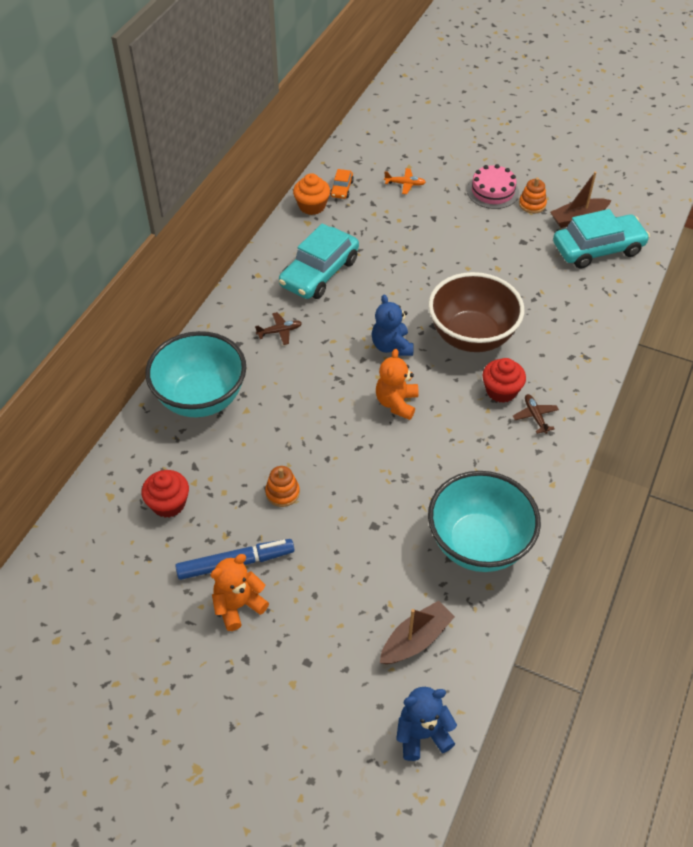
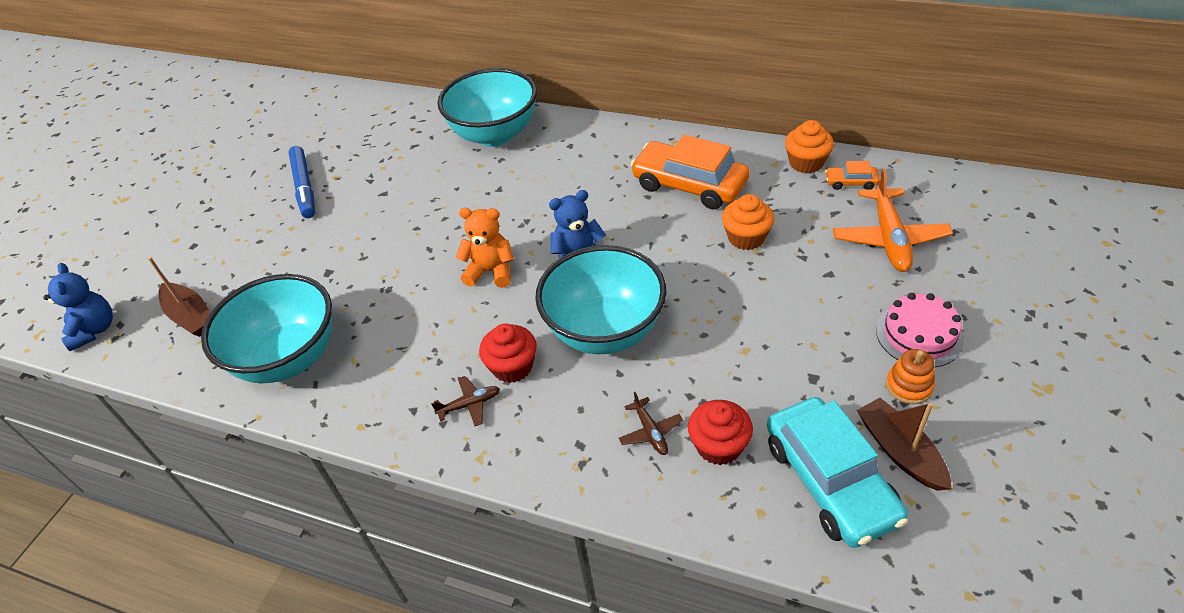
camera: 90 degrees right, 5 degrees down
red cupcake [142,470,189,518] -> red cupcake moved to [688,400,753,465]
orange teddy bear [210,554,269,631] -> none
brown plane [255,312,302,345] -> brown plane moved to [619,392,683,455]
orange stacking toy [265,466,300,507] -> none
turquoise car [279,223,359,299] -> orange car [631,135,749,209]
orange plane [384,168,426,194] -> orange plane [833,168,953,272], size x2.01
brown bowl [428,272,524,352] -> turquoise bowl [535,245,666,354]
none -> orange cupcake [722,194,774,250]

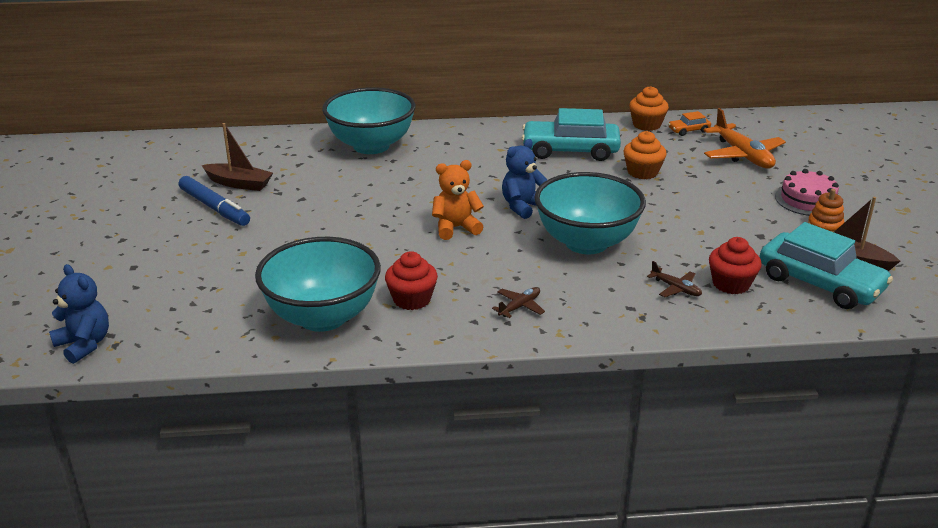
camera: 30 degrees left, 15 degrees down
brown boat [148,257,210,337] -> brown boat moved to [202,123,273,191]
red cupcake [479,324,537,383] -> red cupcake moved to [385,251,438,310]
orange car [631,135,749,209] -> turquoise car [522,108,621,161]

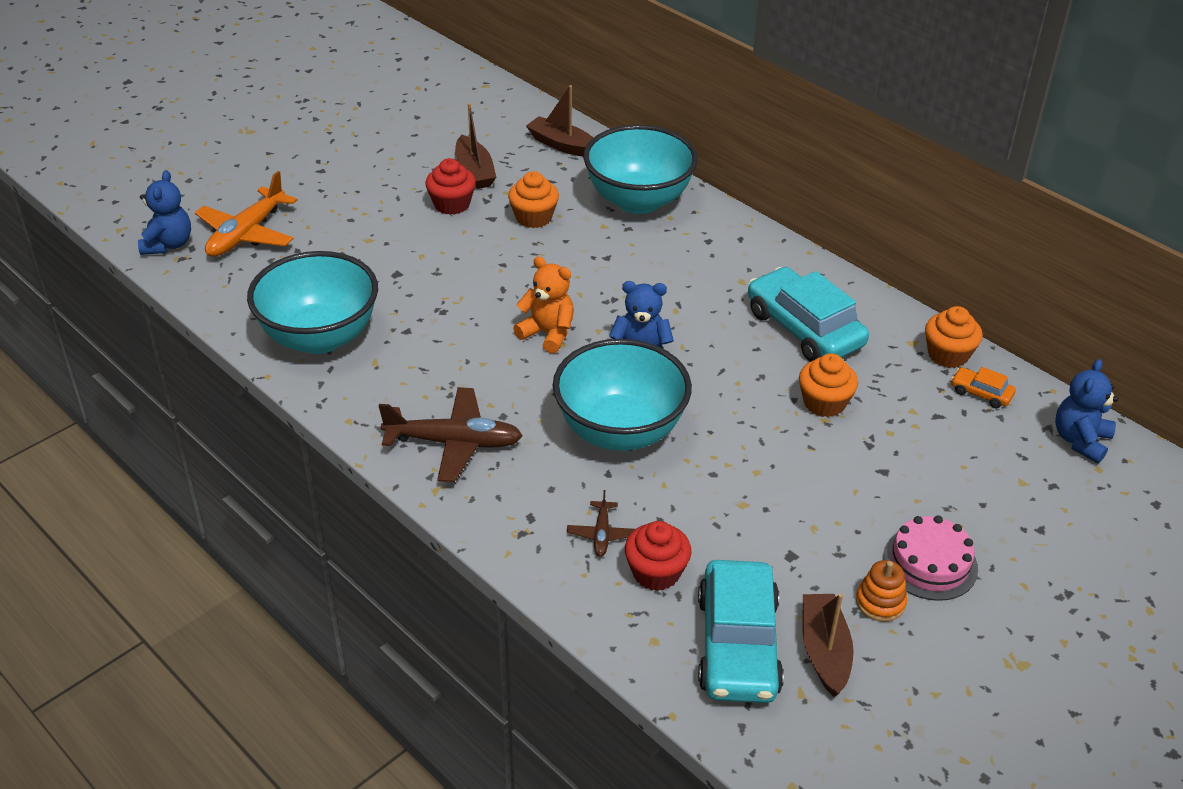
camera: 50 degrees right, 10 degrees up
blue marker [178,176,250,226] -> none
red cupcake [385,251,438,310] -> red cupcake moved to [425,158,476,215]
brown plane [492,287,545,318] -> brown plane [379,387,522,482], size x2.01
orange plane [703,108,786,168] -> orange plane moved to [195,171,297,257]
none -> orange cupcake [508,171,559,228]
none -> brown boat [526,85,593,157]
none -> blue teddy bear [1055,359,1118,463]

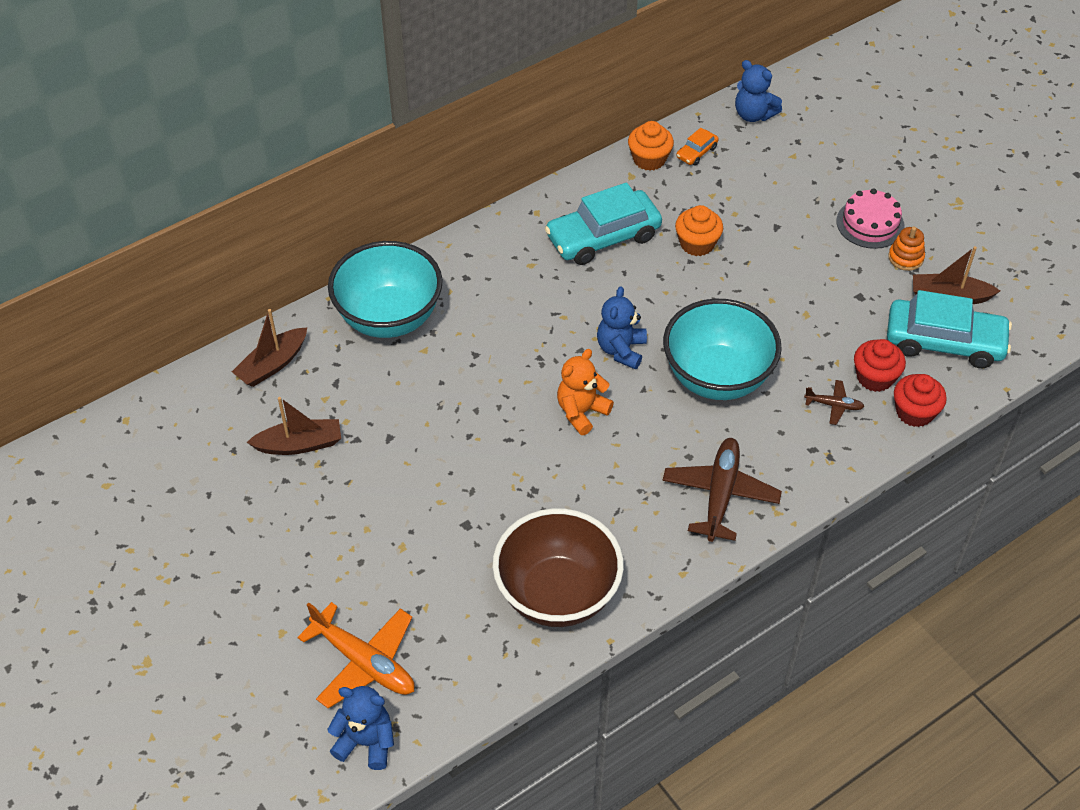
camera: 80 degrees left, 10 degrees up
turquoise bowl [247,251,378,354] -> brown bowl [493,508,624,627]
red cupcake [425,158,476,215] -> red cupcake moved to [894,374,947,427]
orange cupcake [508,171,559,228] -> none

